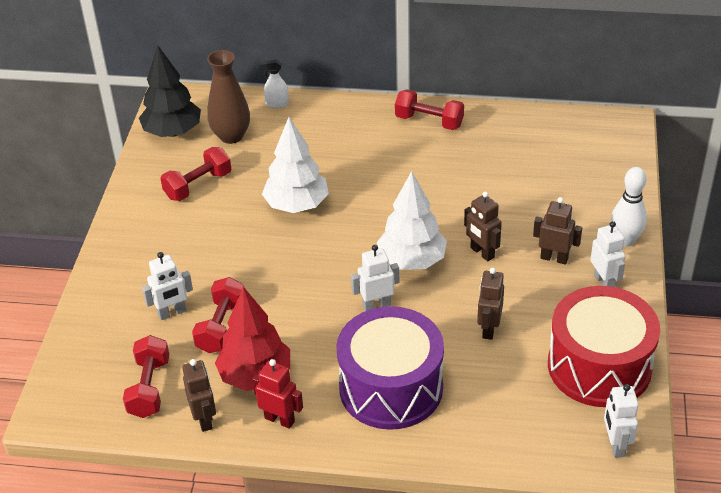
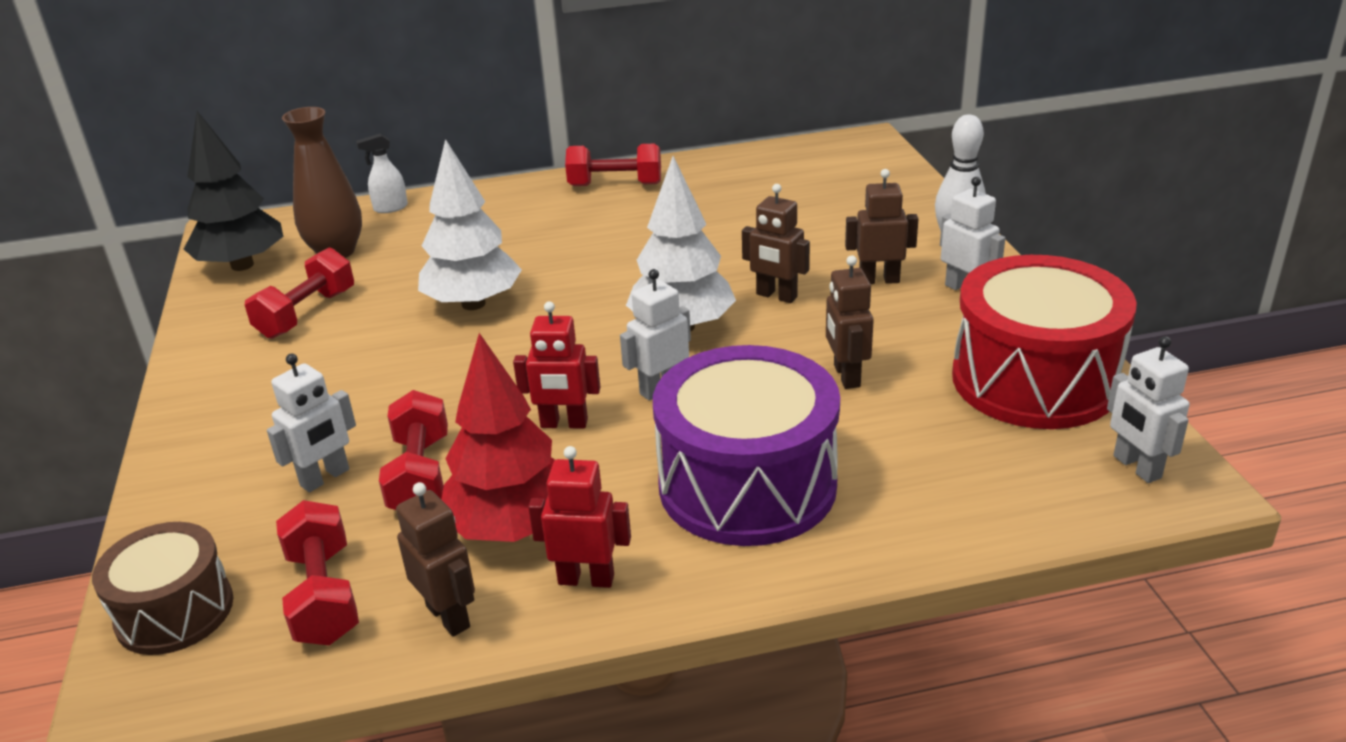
camera: 20 degrees left, 10 degrees down
none -> brown drum [92,522,233,655]
none -> red robot [513,301,600,428]

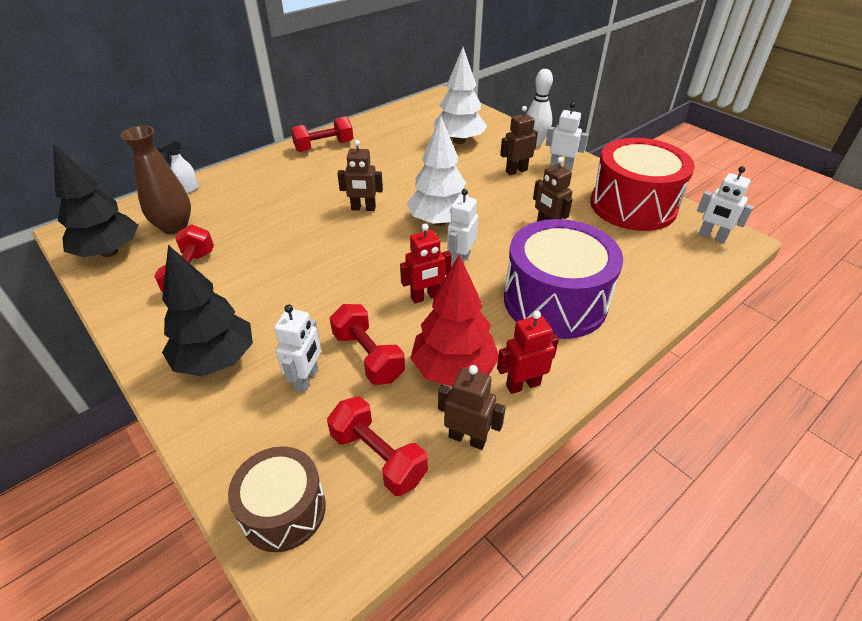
camera: 30 degrees left, 10 degrees up
white tree [418,139,522,310] -> white tree moved to [434,47,487,144]
brown robot [742,184,810,303] -> brown robot moved to [337,140,383,211]
none -> black tree [162,245,253,377]

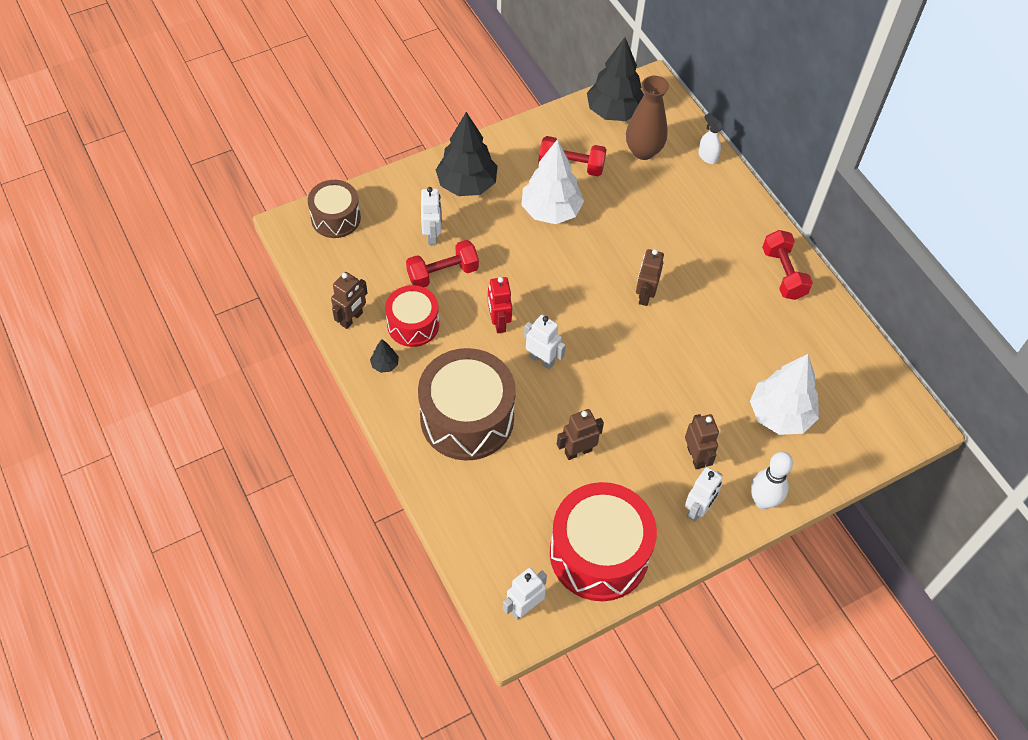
camera: 100 degrees right, 15 degrees up
white robot [274,304,321,393] -> white robot turned 120 degrees counterclockwise [421,187,442,245]
red dumbbell [327,396,428,496] -> none
white tree [407,116,469,226] -> white tree moved to [521,140,584,224]
red tree [410,255,499,387] -> red drum [385,285,439,347]
red robot [497,311,559,394] -> black tree [370,339,399,373]
purple drum [504,219,623,339] -> brown drum [418,348,516,461]

